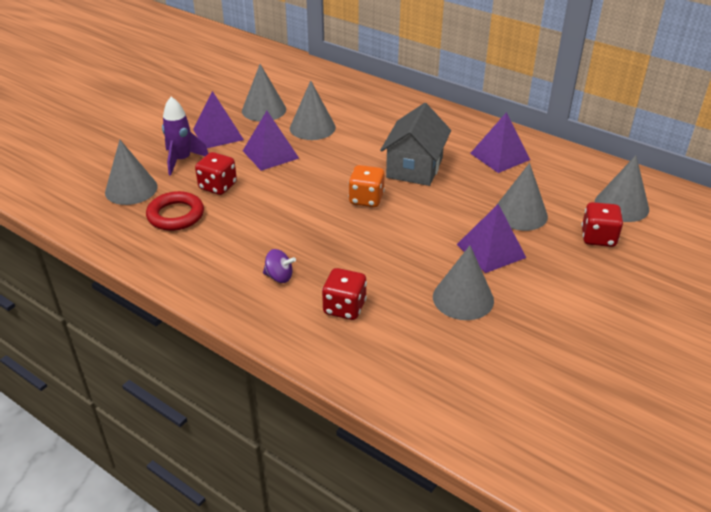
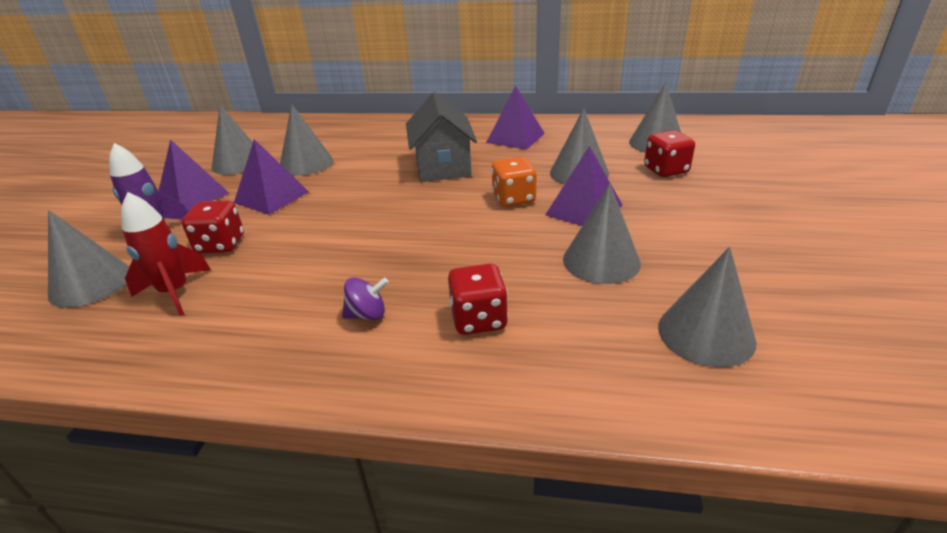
camera: 25 degrees left, 5 degrees down
red ring [146,191,204,231] -> red rocket [121,192,211,316]
orange dice [348,165,385,207] -> orange dice moved to [491,157,537,207]
none -> grey cone [658,247,757,367]

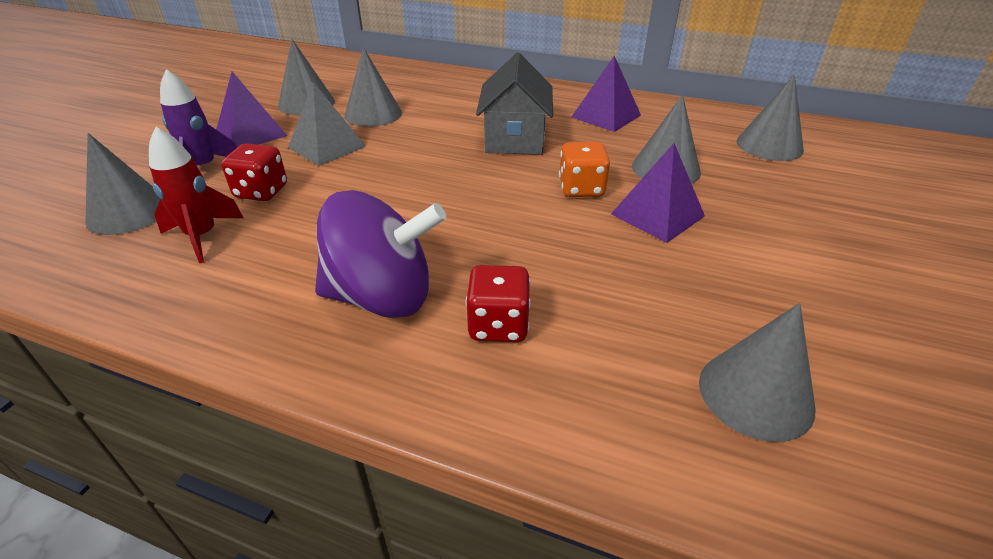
camera: 10 degrees right, 5 degrees up
purple pyramid [234,139,309,215] -> grey pyramid [288,82,366,166]
purple spinning top [342,277,388,320] -> purple spinning top [315,190,446,318], size x2.43
grey cone [563,183,641,284] -> none
red dice [644,130,695,177] -> none

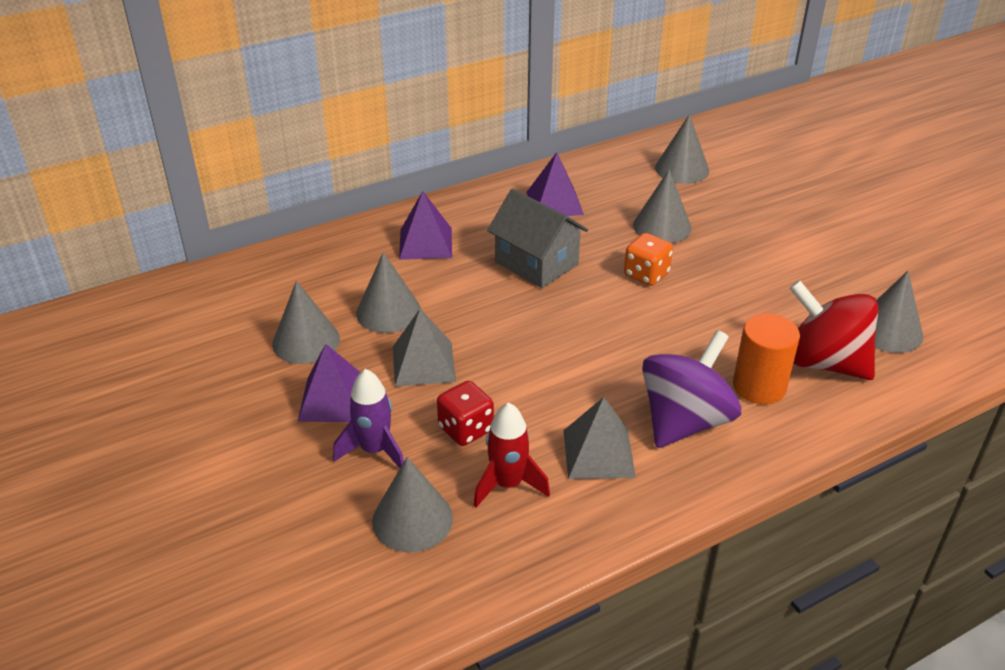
camera: 50 degrees left, 0 degrees up
red dice [466,265,531,342] -> orange cylinder [733,314,800,404]
purple pyramid [611,143,705,243] -> purple pyramid moved to [399,191,452,260]
none -> grey pyramid [563,397,636,479]
none -> red spinning top [790,280,878,380]

